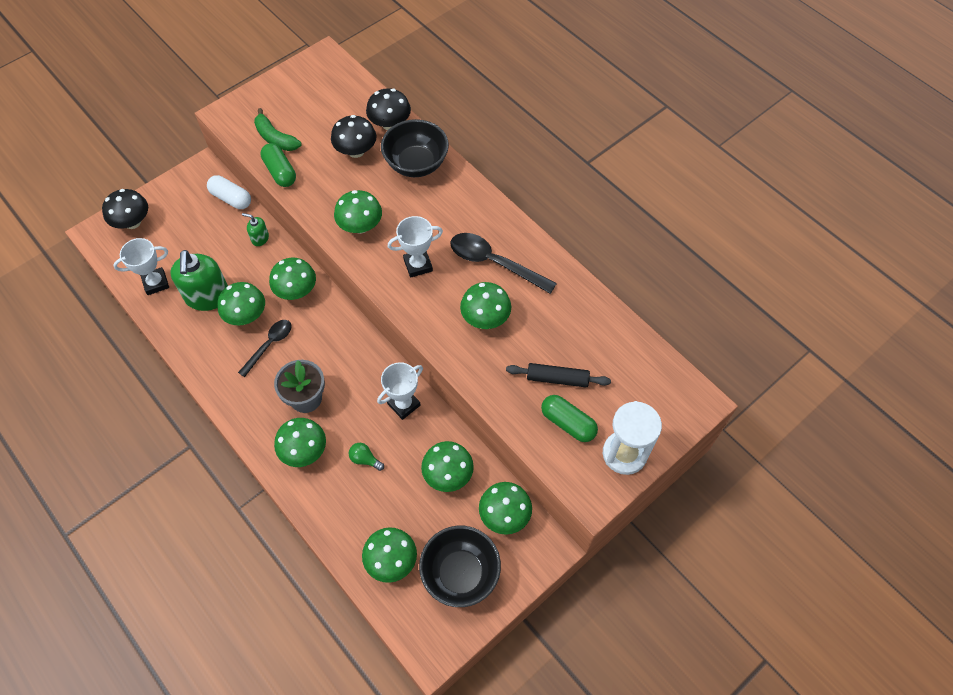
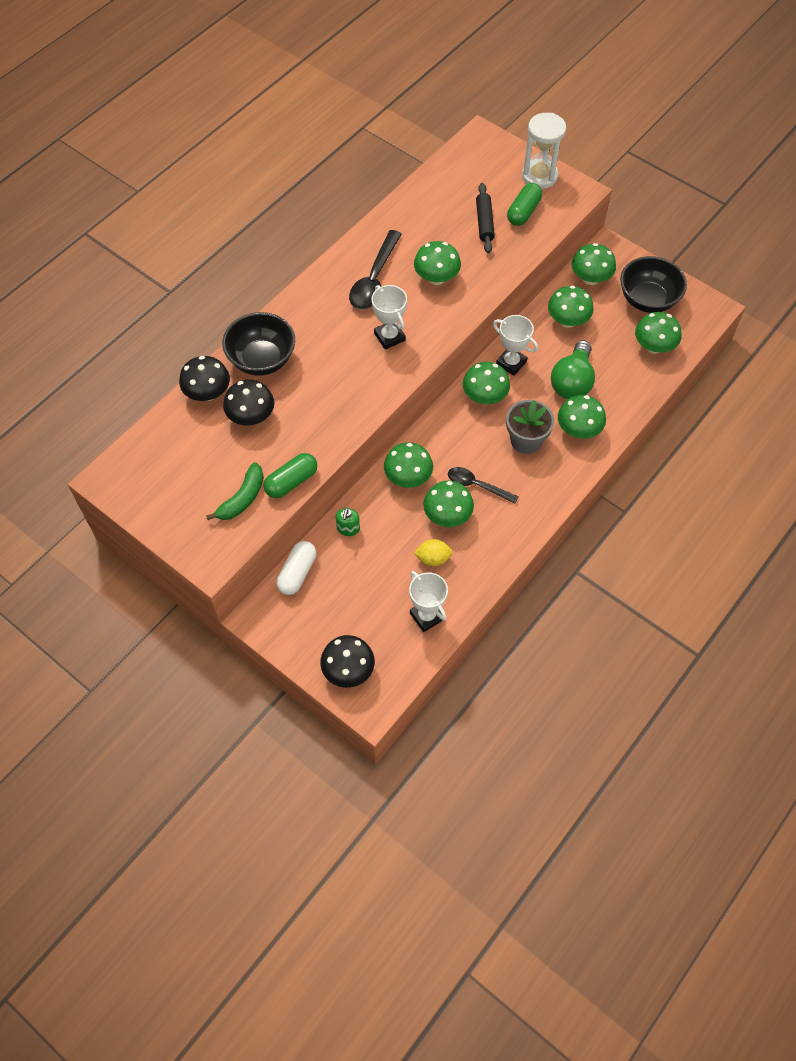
camera: 100 degrees left, 0 degrees up
green soap dispenser [170,250,228,311] -> yellow lemon [414,539,453,566]
green mushroom [334,190,382,234] -> green mushroom moved to [463,362,510,404]
green light bulb [349,443,384,471] -> green light bulb [551,340,595,399], size x2.19

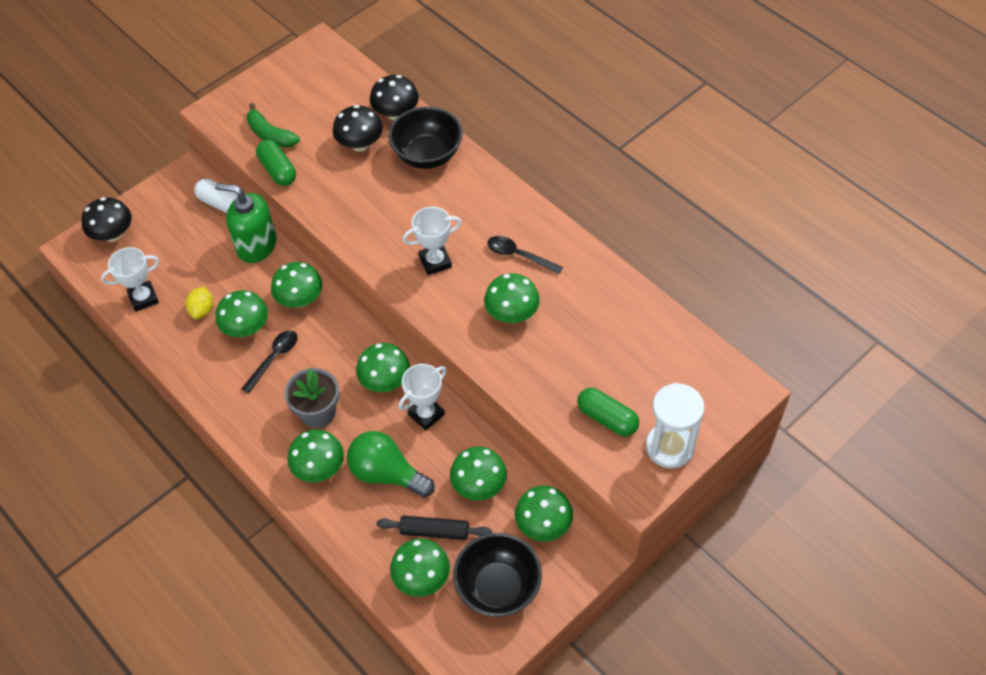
camera: 100 degrees right, 5 degrees down
green soap dispenser [336,508,360,536] -> green soap dispenser [215,183,277,263], size x2.11
black spoon [349,230,402,310] -> black spoon [487,236,563,274], size x0.64
black rolling pin [476,183,495,253] -> black rolling pin moved to [377,516,492,540]

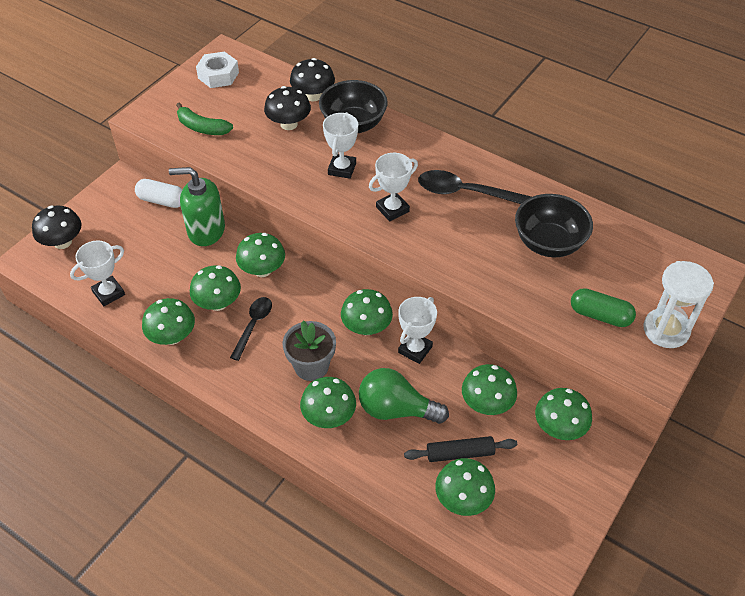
camera: 15 degrees left, 5 degrees down
yellow lemon [185,286,213,319] -> none
green capsule [256,139,296,186] -> none
black bowl [453,533,542,617] -> black bowl moved to [515,194,593,257]
green mushroom [484,273,540,323] -> green mushroom moved to [142,298,195,345]
black spoon [487,236,563,274] -> black spoon [418,170,531,204], size x1.56
none -> white nut [196,51,239,88]
none -> white trophy [323,112,358,179]

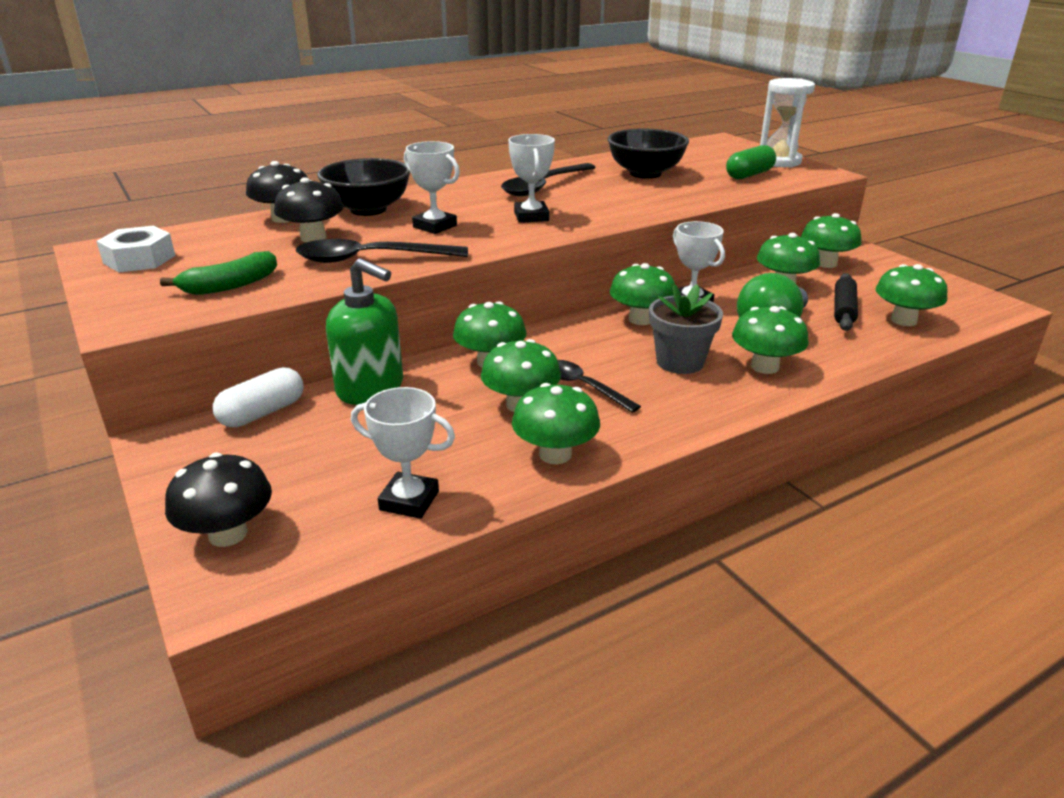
camera: 65 degrees left, 20 degrees down
white trophy [70,240,125,306] -> white trophy turned 60 degrees counterclockwise [351,387,455,519]
green soap dispenser [169,167,225,246] -> green soap dispenser turned 90 degrees counterclockwise [326,258,403,405]
none -> black spoon [296,239,468,263]

